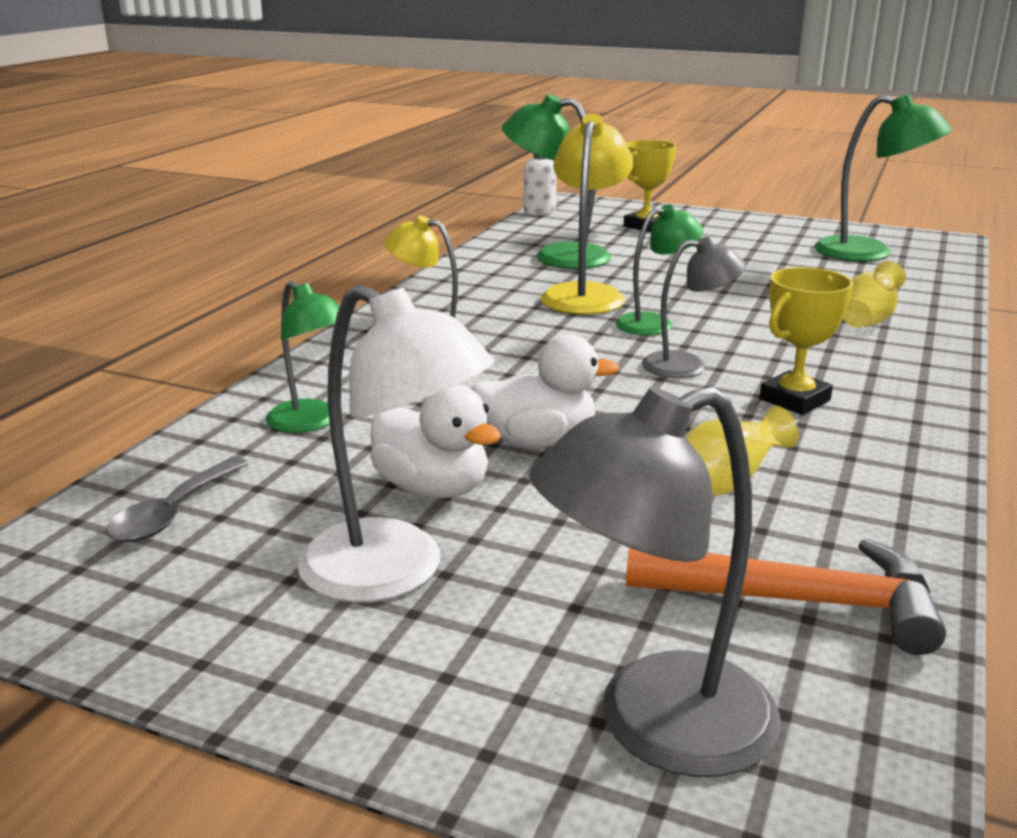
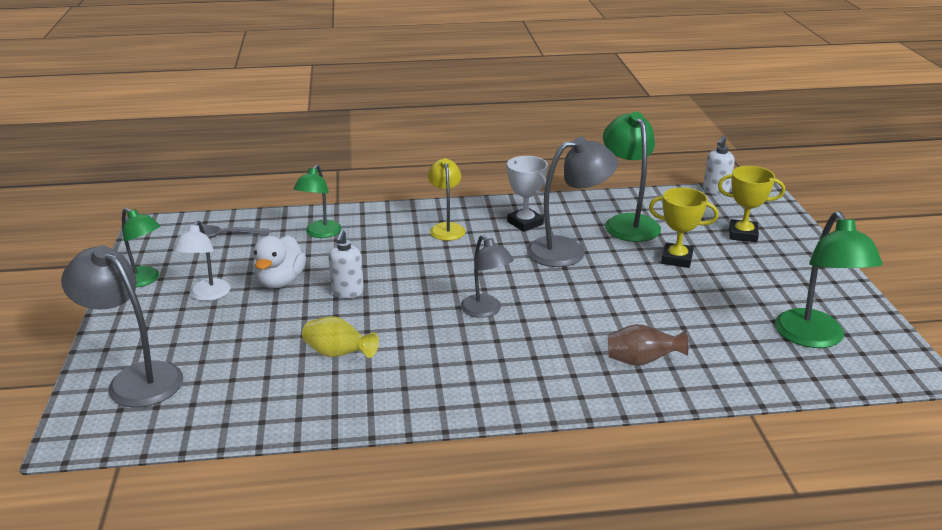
camera: 60 degrees right, 5 degrees up
white lamp [297,285,494,603] -> white lamp [173,220,231,301], size x0.64
white duck [472,334,620,448] -> white soap dispenser [328,230,364,298]
yellow lamp [541,114,633,315] -> grey lamp [527,137,618,267]
green lamp [615,204,704,335] -> green lamp moved to [122,208,160,288]
orange hammer [626,538,946,655] -> none
yellow trophy [760,267,853,415] -> yellow trophy moved to [649,187,718,268]
yellow vase [843,261,906,327] -> brown vase [608,324,688,366]
none -> white trophy [506,156,548,232]

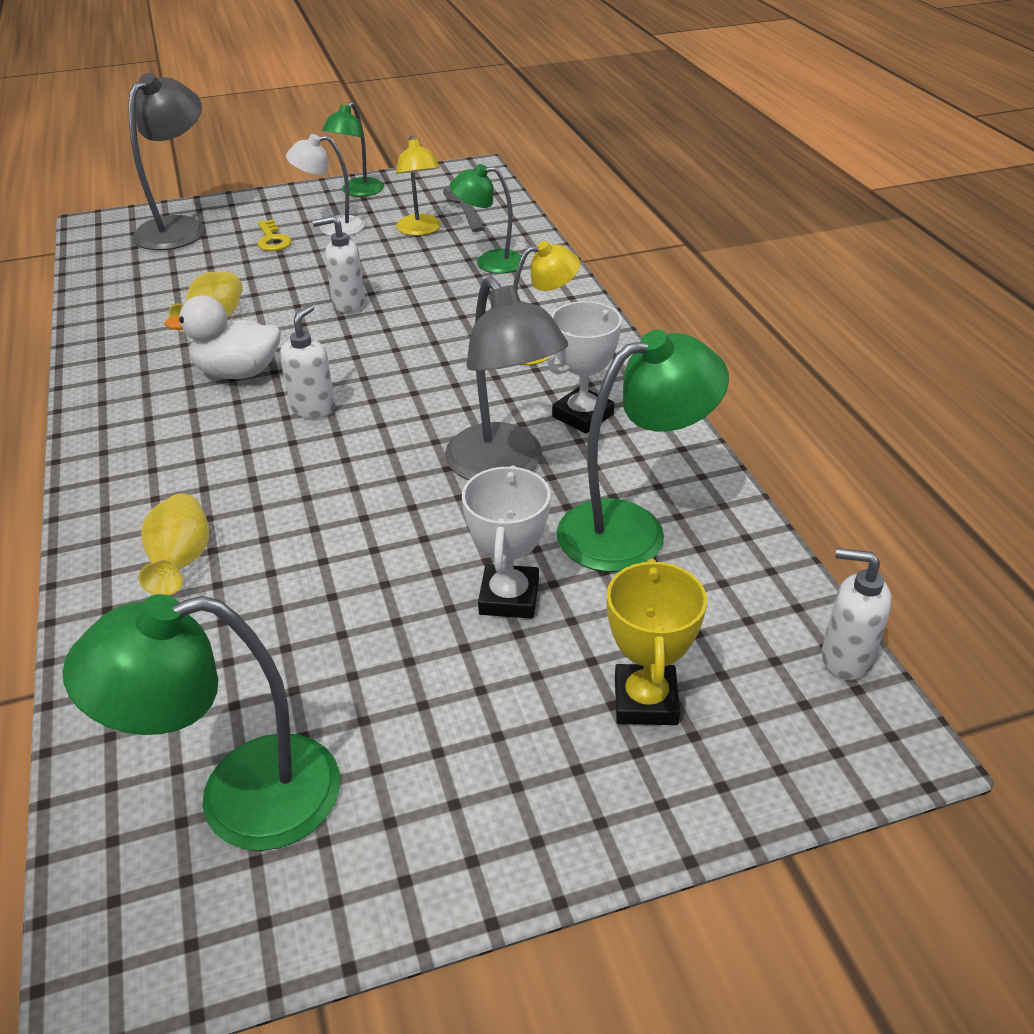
camera: 80 degrees right, 10 degrees up
white duck [253,235,306,288] -> white duck moved to [165,295,281,379]
grey lamp [461,235,514,318] -> white soap dispenser [280,304,335,418]
brown vase [608,324,688,366] -> yellow vase [138,493,209,596]
yellow trophy [649,187,718,268] -> white trophy [462,465,551,619]
none -> yellow key [257,219,292,251]
none -> yellow lamp [396,135,441,236]

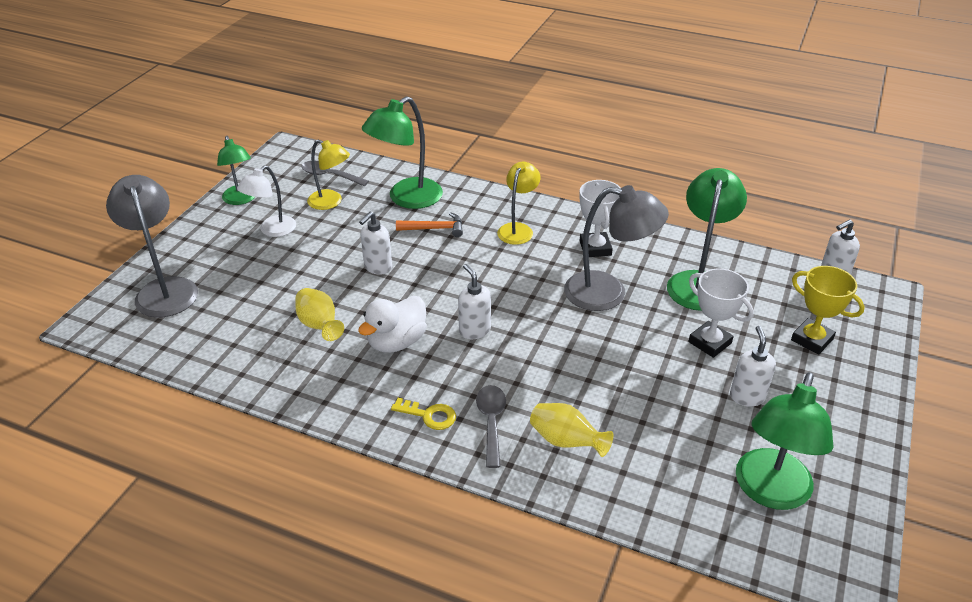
camera: 50 degrees left, 0 degrees up
yellow key [257,219,292,251] -> yellow key moved to [391,398,456,430]
green lamp [450,164,521,274] -> green lamp [362,96,443,209], size x1.57
none -> orange hammer [396,212,463,237]
none -> grey spoon [476,385,506,468]
none -> white soap dispenser [730,326,776,407]

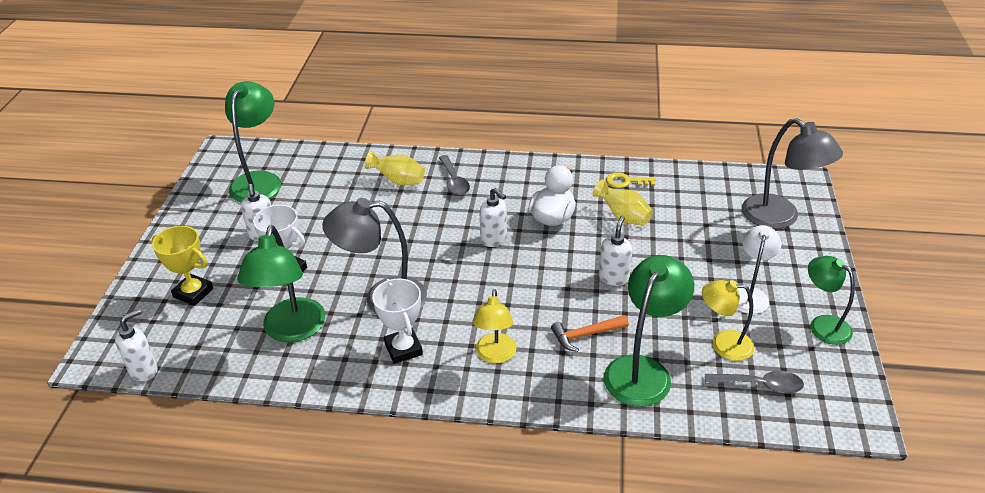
camera: 165 degrees right, 0 degrees up
yellow key [391,398,456,430] -> yellow key moved to [606,172,655,188]

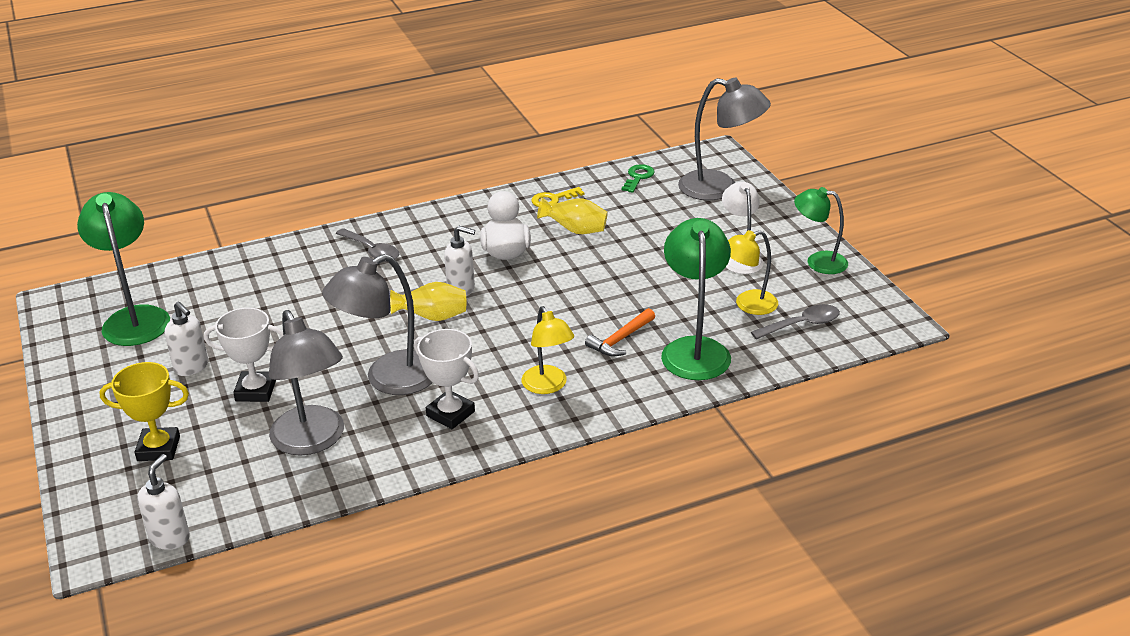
camera: 30 degrees left, 5 degrees down
green lamp [237,225,325,342] -> grey lamp [269,310,344,455]
yellow vase [365,151,425,185] -> yellow vase moved to [390,282,466,321]
white soap dispenser [599,216,633,286] -> none
none -> green key [621,164,655,193]

